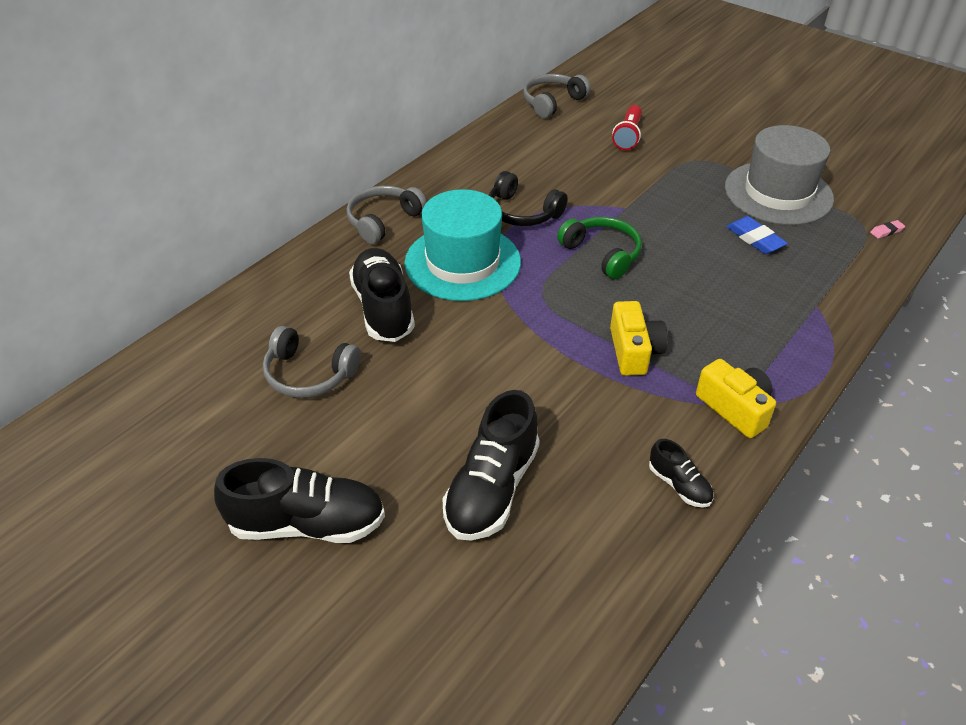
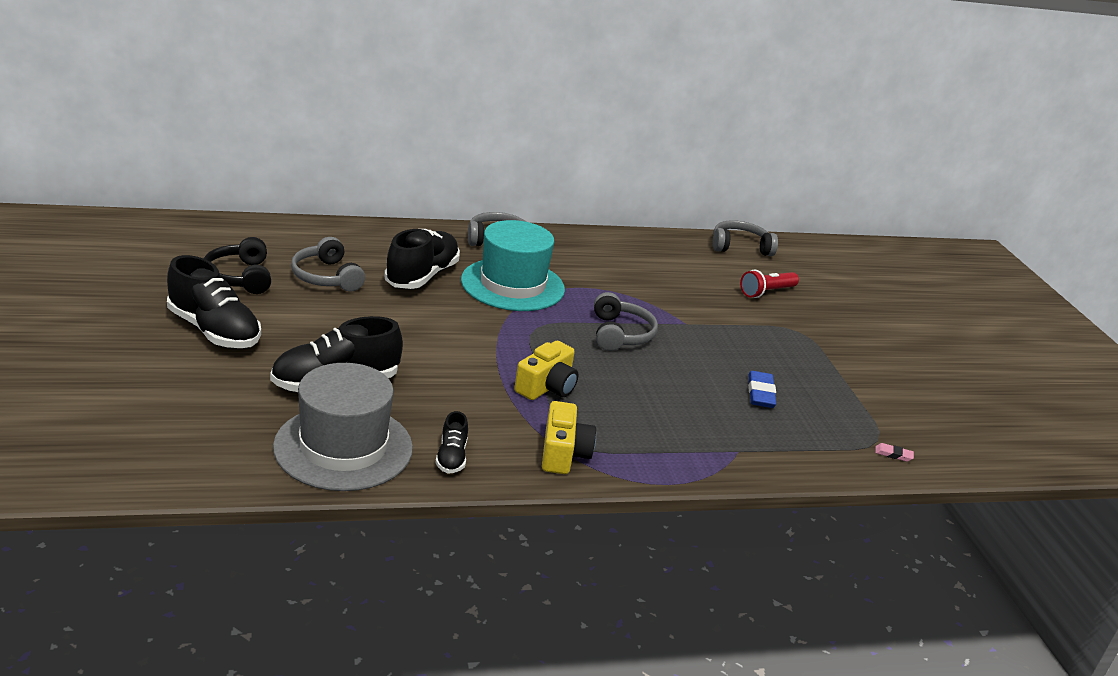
camera: 35 degrees right, 15 degrees down
black headphones [489,171,568,226] -> black headphones moved to [203,237,271,294]
green headphones [557,217,642,279] -> grey headphones [594,292,658,351]
grey hat [725,125,834,225] -> grey hat moved to [273,363,413,491]

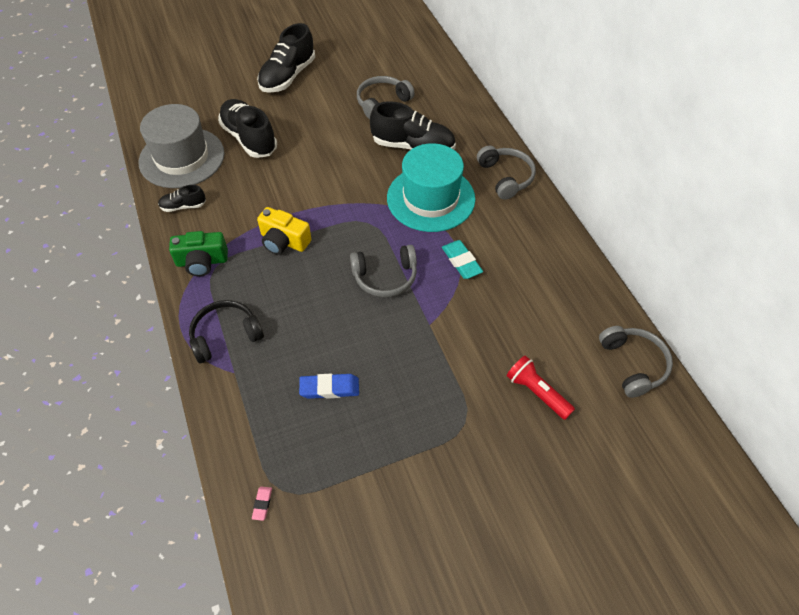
camera: 85 degrees right, 25 degrees up
black headphones [203,237,271,294] -> black headphones moved to [189,300,264,363]
yellow camera [542,401,596,474] -> green camera [169,231,228,276]
none -> turquoise eraser [442,240,483,279]

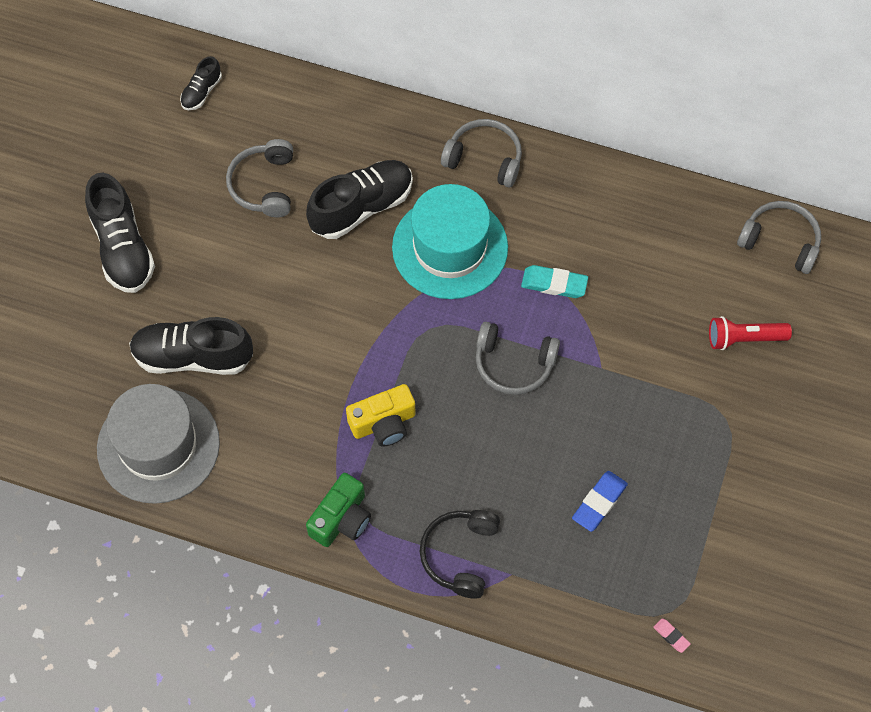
camera: 50 degrees left, 10 degrees up
black shoe [158,185,206,212] -> black shoe moved to [180,56,222,110]
grey headphones [350,245,417,297] -> grey headphones turned 75 degrees clockwise [476,322,560,395]

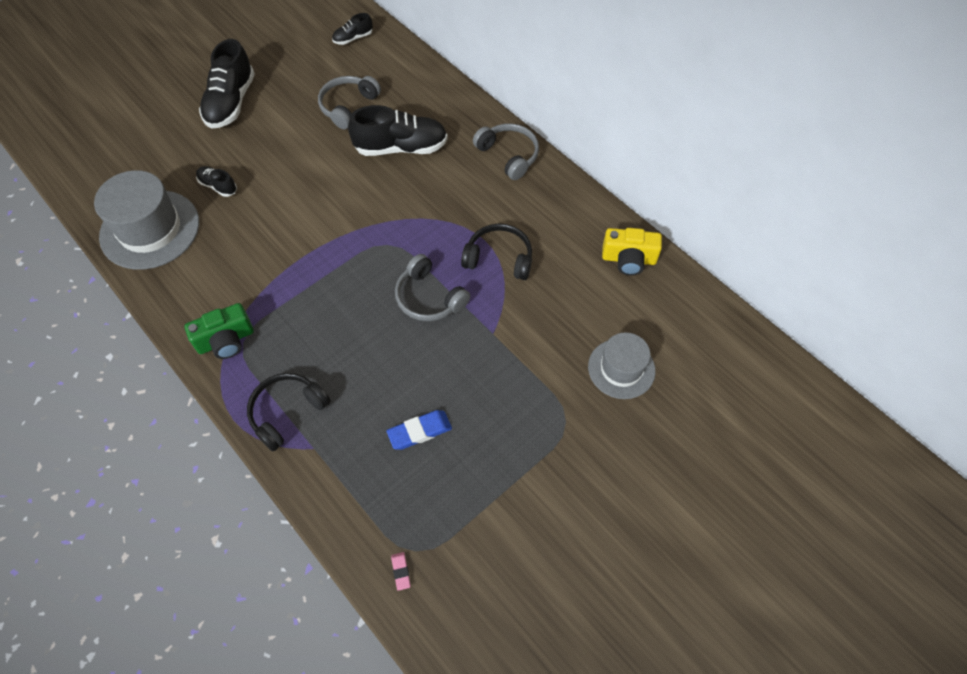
camera: 30 degrees right, 5 degrees down
black shoe [129,317,253,375] -> black shoe [196,166,237,197], size x0.51
yellow camera [346,384,416,447] -> yellow camera moved to [602,228,662,275]
turquoise hat [392,184,508,299] -> none
turquoise eraser [521,265,588,298] -> black headphones [461,224,532,280]
red flashlight [709,316,792,350] -> grey hat [588,332,655,399]
grey headphones [737,201,821,274] -> none

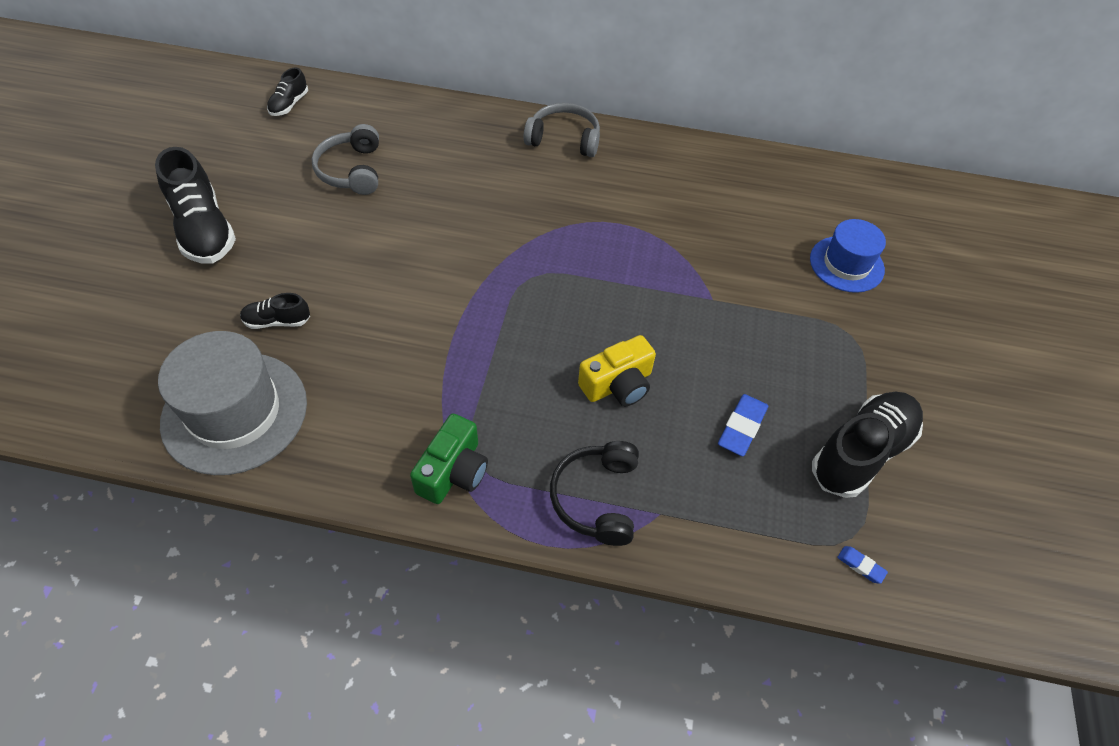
camera: 40 degrees left, 5 degrees down
black shoe [348,105,448,156] -> black shoe moved to [812,391,923,498]
pink eraser [391,552,411,591] -> blue eraser [837,546,888,584]
grey headphones [395,254,470,321] -> none
black headphones [461,224,532,280] -> none
grey hat [588,332,655,399] -> blue hat [810,219,886,293]
yellow camera [602,228,662,275] -> yellow camera moved to [578,335,656,406]

